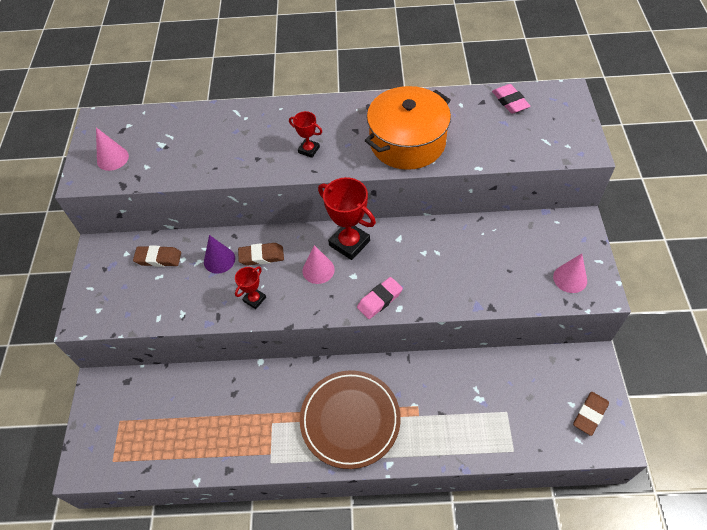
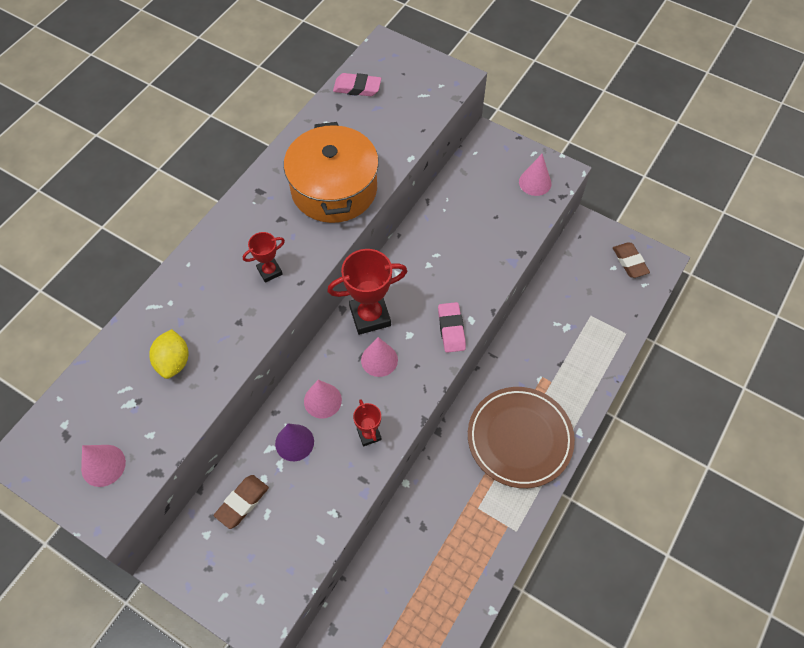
camera: 60 degrees left, 5 degrees up
brown eraser [238,243,284,266] -> pink cone [304,380,342,419]
none -> yellow lemon [149,329,188,379]

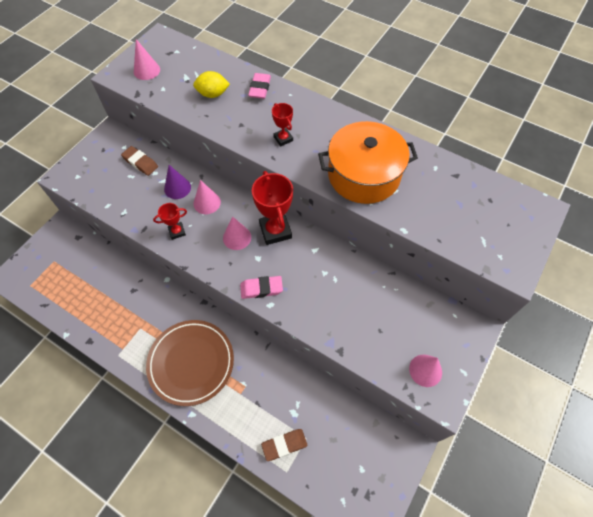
camera: 90 degrees right, 0 degrees up
pink eraser [333,73,381,96] -> pink eraser moved to [248,73,271,99]
brown eraser [613,242,650,278] -> brown eraser moved to [261,429,308,461]

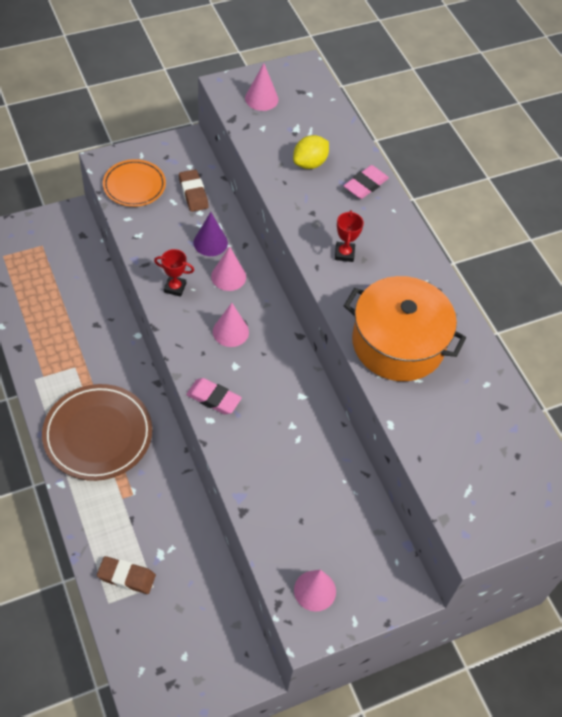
camera: 30 degrees right, 5 degrees down
yellow lemon [193,71,230,98] -> yellow lemon turned 75 degrees counterclockwise [293,135,329,169]
red trophy [252,171,293,245] -> none
none -> orange plate [103,159,166,207]

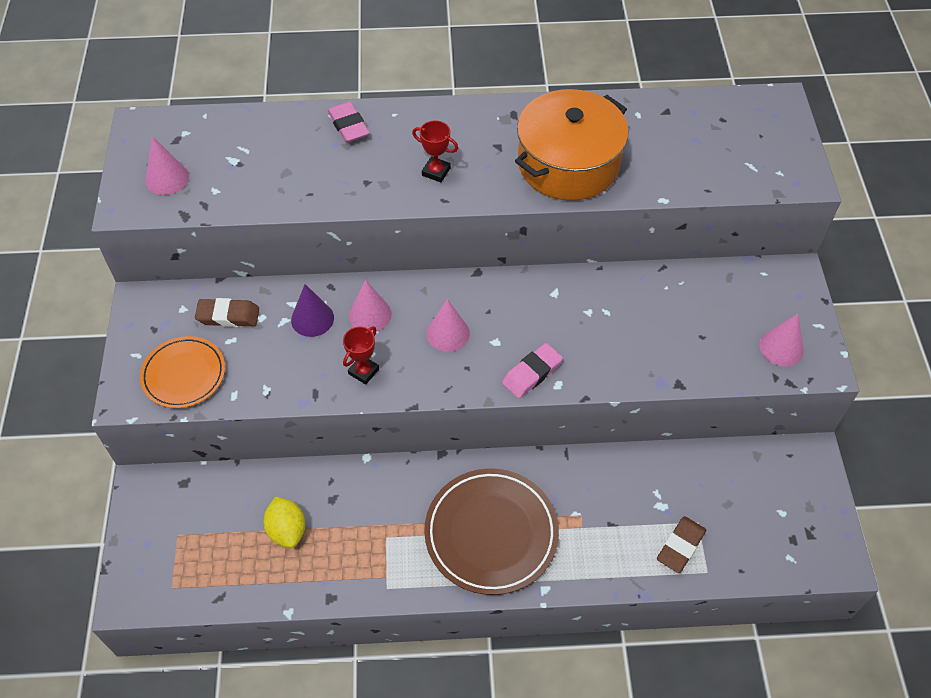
camera: 65 degrees left, 0 degrees up
yellow lemon [293,135,329,169] -> yellow lemon moved to [263,497,305,548]

